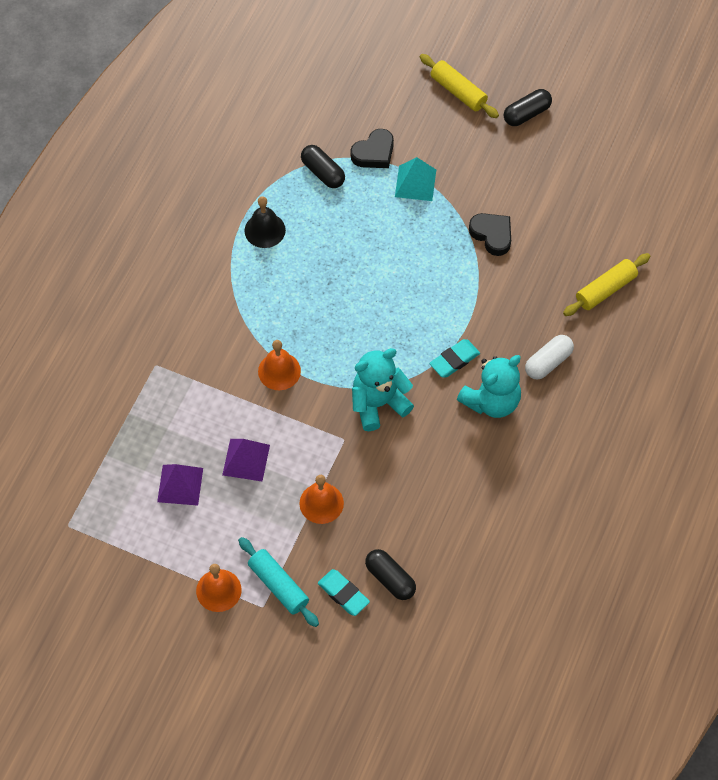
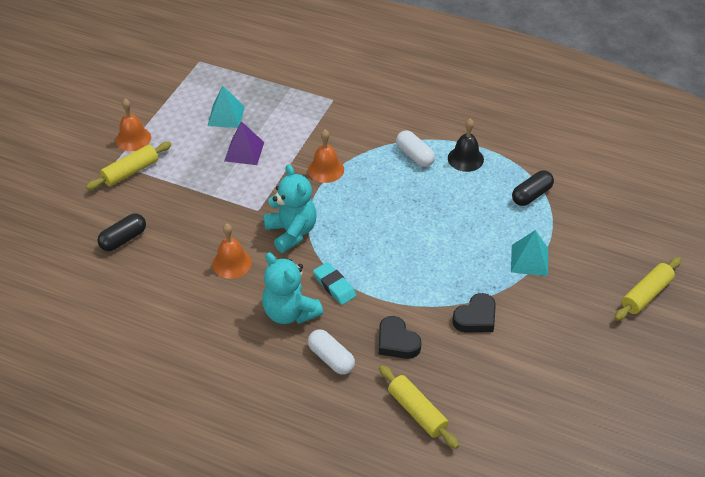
camera: 90 degrees right, 15 degrees down
purple pyramid [157,464,203,506] -> turquoise pyramid [208,86,245,128]
turquoise rolling pin [238,537,319,627] -> yellow rolling pin [86,142,171,190]
orange bell [299,475,344,524] -> orange bell moved to [212,224,252,279]
turquoise eraser [318,569,370,616] -> none
black heart [351,129,394,168] -> black heart moved to [379,316,421,359]
black capsule [504,89,552,126] -> none
none -> white capsule [396,130,435,167]

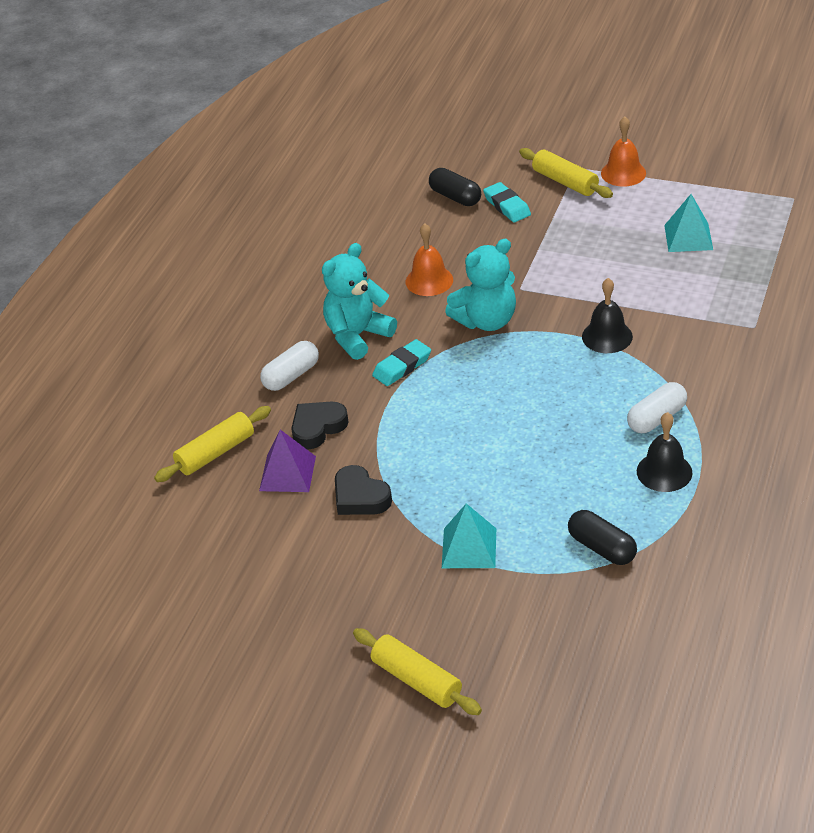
camera: 90 degrees right, 5 degrees down
purple pyramid [224,121,264,165] -> purple pyramid moved to [259,430,316,492]
orange bell [308,130,344,183] -> black bell [582,278,633,353]
none -> turquoise eraser [483,182,531,222]

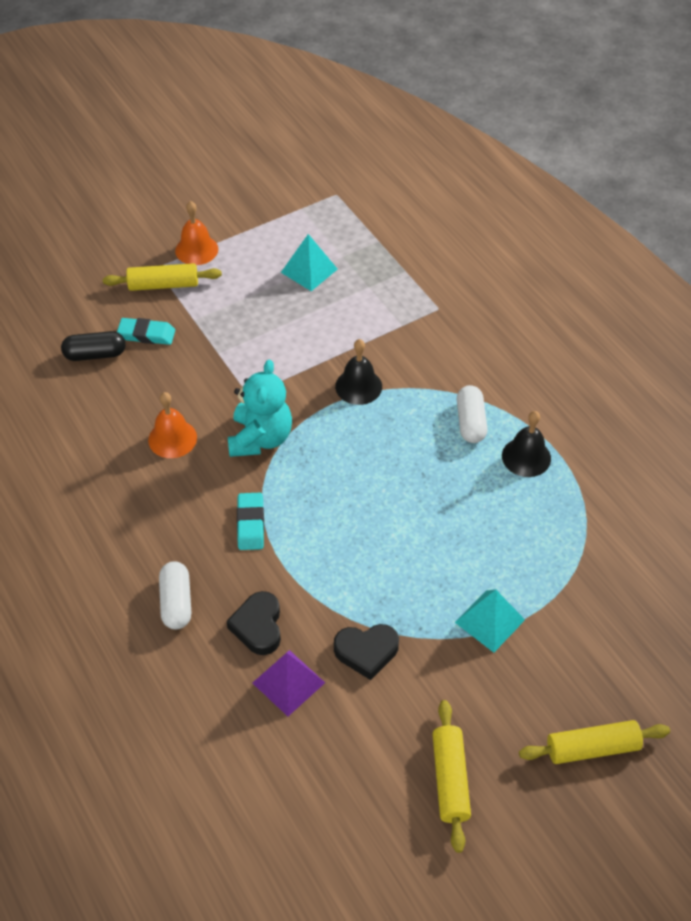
camera: 55 degrees left, 10 degrees up
yellow rolling pin [154,406,271,482] -> yellow rolling pin moved to [432,700,471,853]
turquoise teddy bear [322,243,397,360] -> none
black capsule [568,510,637,565] -> none

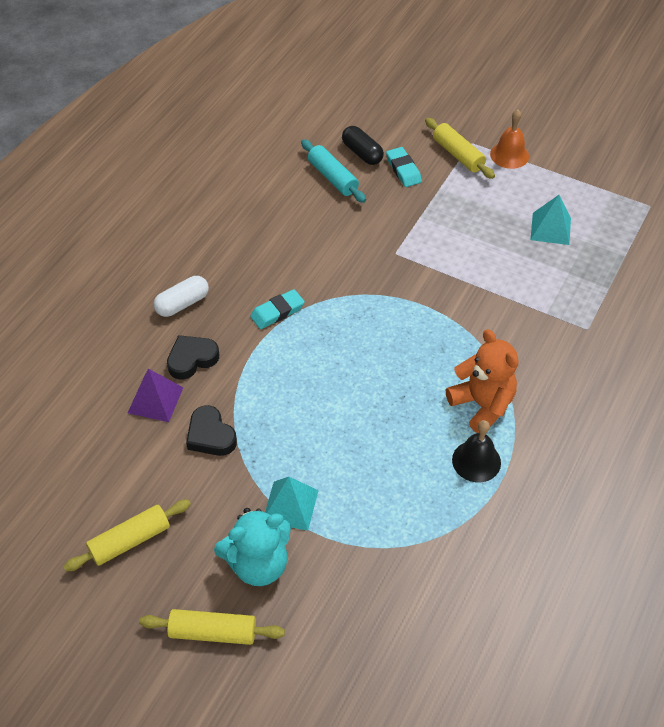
camera: 60 degrees right, 0 degrees up
orange bell [148,392,197,458] -> none
turquoise teddy bear [228,359,292,457] -> turquoise teddy bear moved to [214,508,291,586]
black bell [335,339,382,405] -> none
white capsule [457,385,487,443] -> orange teddy bear [446,329,519,433]
yellow rolling pin [519,720,670,764] -> yellow rolling pin turned 45 degrees counterclockwise [139,609,285,645]
none -> turquoise rolling pin [301,139,366,203]

